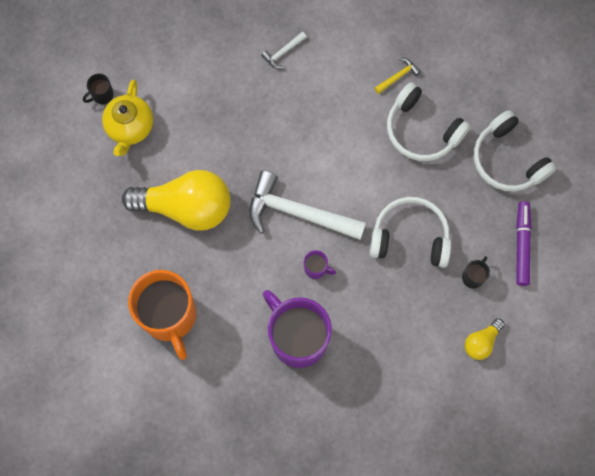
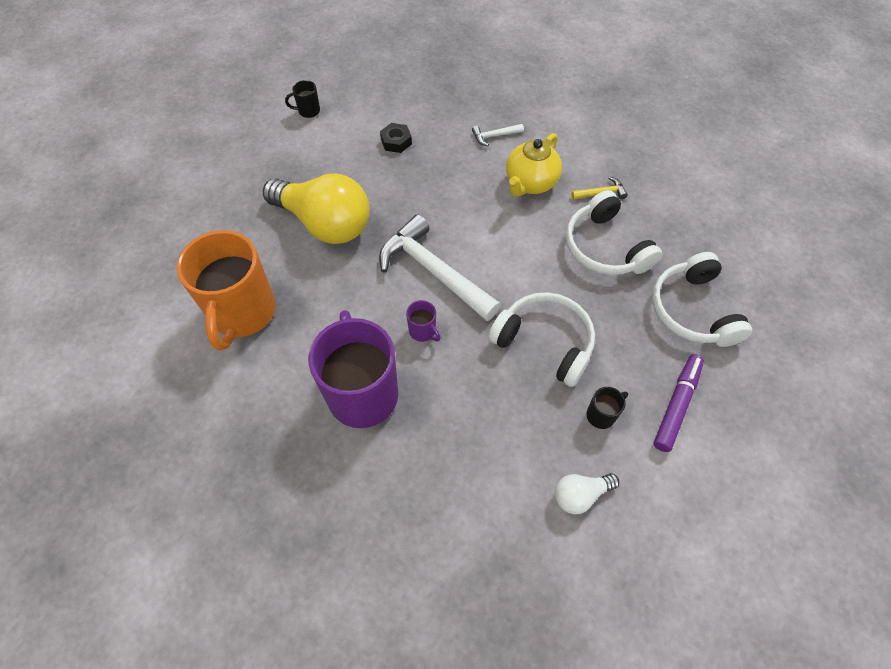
camera: 25 degrees right, 15 degrees down
yellow teapot [102,80,153,156] -> yellow teapot moved to [506,133,562,197]
yellow light bulb [465,318,505,360] -> white light bulb [555,473,619,514]
none -> black nut [380,123,412,153]

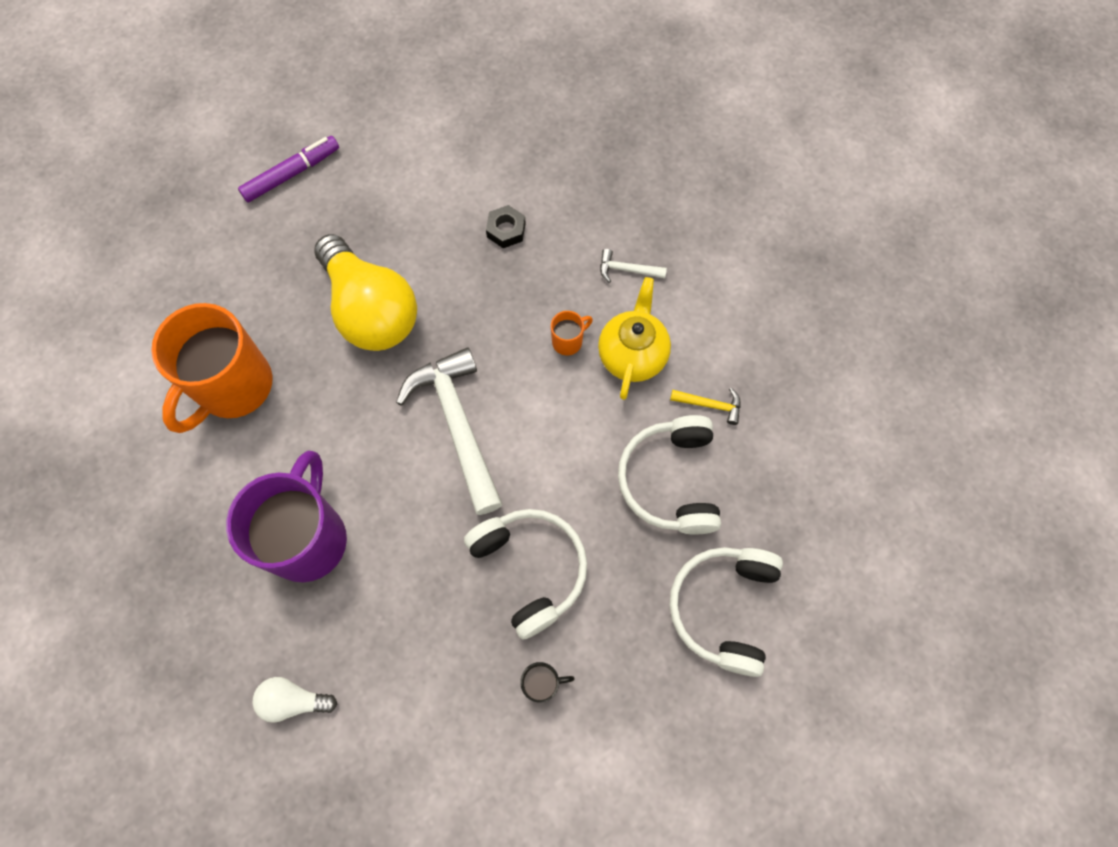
camera: 25 degrees right, 10 degrees up
black mug [285,80,320,118] -> none
purple mug [406,300,441,342] -> none
yellow teapot [506,133,562,197] -> yellow teapot turned 135 degrees clockwise [598,277,671,400]
white light bulb [555,473,619,514] -> white light bulb moved to [252,677,337,723]
purple marker [654,354,704,452] -> purple marker moved to [238,136,339,203]
none -> orange mug [551,311,593,356]

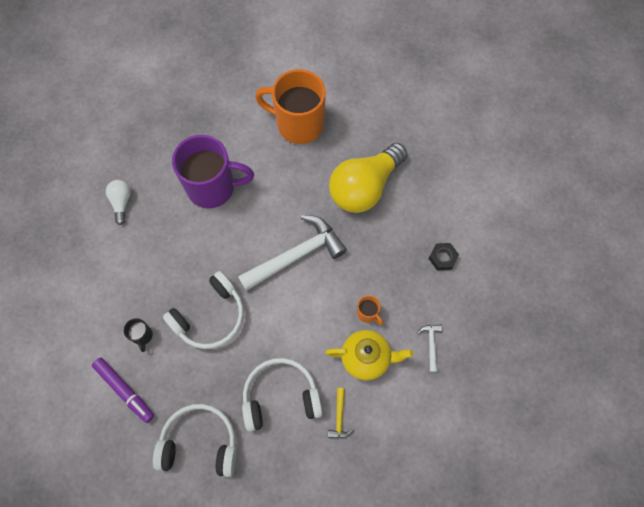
camera: 80 degrees right, 0 degrees up
purple marker [238,136,339,203] -> purple marker moved to [92,358,154,423]

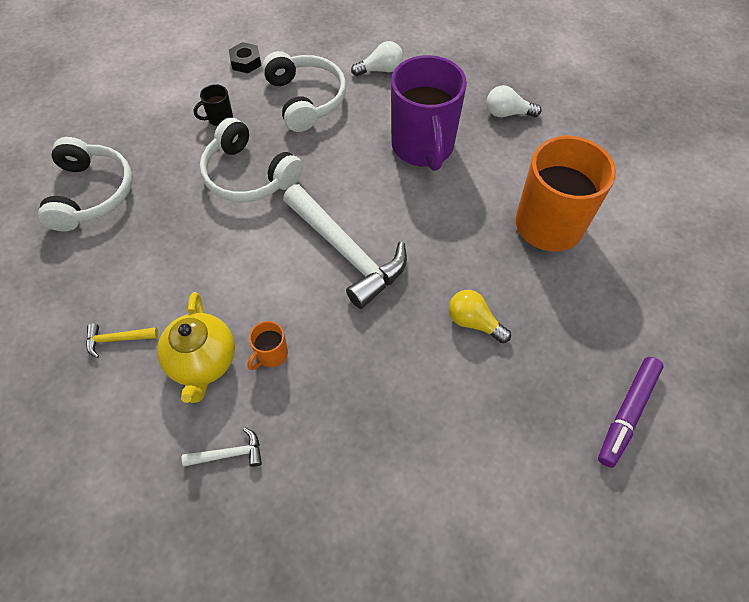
camera: 80 degrees right, 10 degrees down
purple marker [92,358,154,423] -> purple marker moved to [598,357,664,468]
white headphones [242,358,323,432] -> white headphones moved to [262,51,346,132]
yellow light bulb [329,143,408,213] -> yellow light bulb [449,290,511,343], size x0.45
black nut [429,243,459,270] -> black nut moved to [229,42,262,73]
none -> white light bulb [487,85,542,117]

